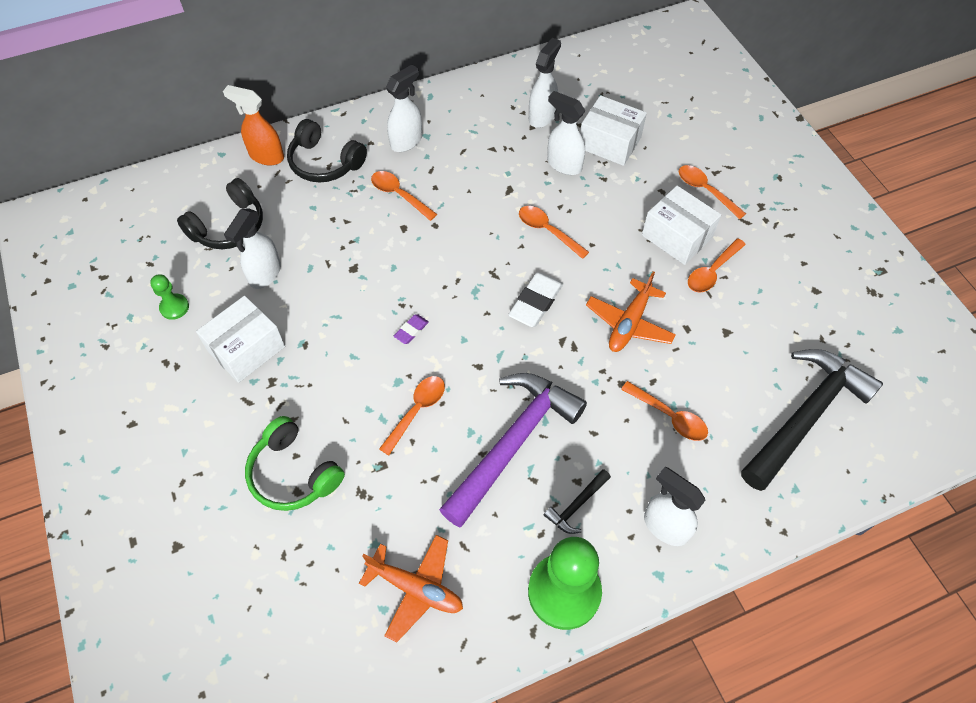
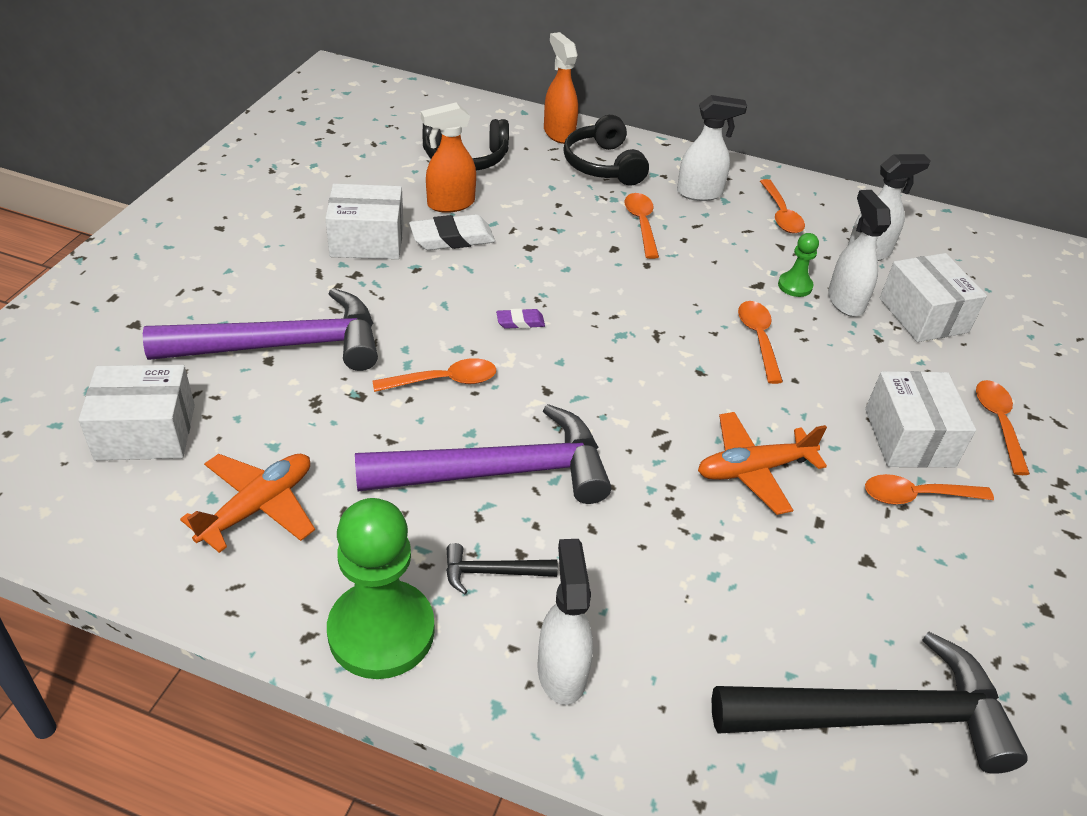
camera: 40 degrees right, 15 degrees down
green pawn [150,274,189,320] -> green pawn moved to [778,233,819,297]
white spray bottle [224,208,281,289] -> orange spray bottle [421,102,476,213]
green headphones [245,416,345,511] -> purple hammer [143,288,378,371]
orange plane [359,535,463,643] -> orange plane turned 120 degrees counterclockwise [180,454,315,553]
white eraser [508,272,563,327] -> white eraser moved to [409,214,495,250]
orange spoon [621,381,708,441] -> orange spoon moved to [760,179,805,233]
none -> white box [78,365,195,460]

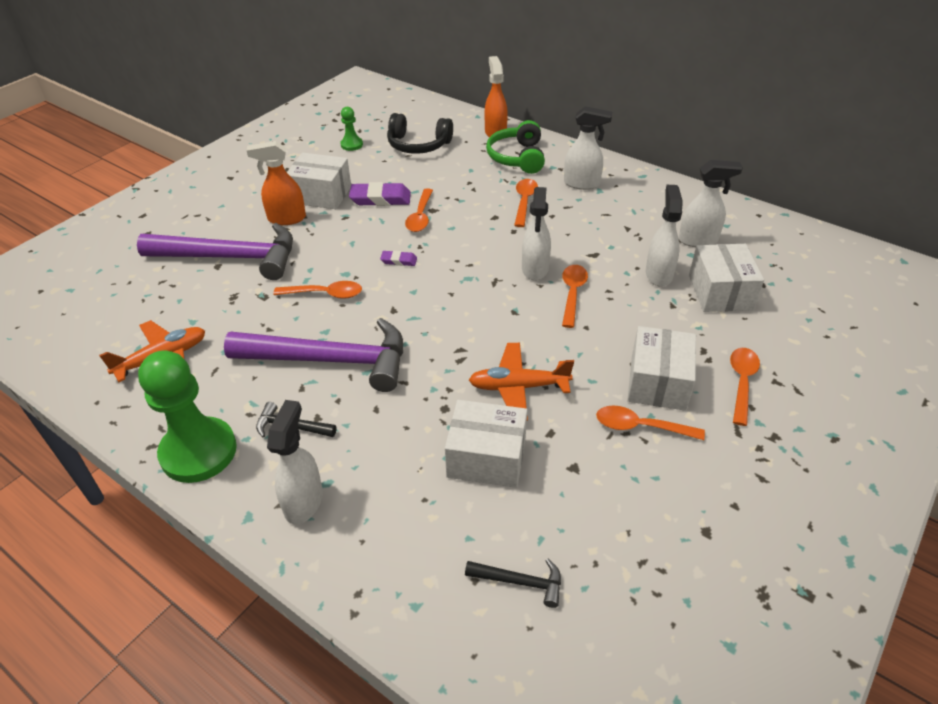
camera: 20 degrees right, 0 degrees up
white box [78,365,195,460] -> white box moved to [445,400,527,488]
white eraser [409,214,495,250] -> purple eraser [349,182,411,206]
orange spray bottle [421,102,476,213] -> orange spray bottle moved to [247,141,306,225]
black headphones [563,115,649,185] -> green headphones [486,120,545,174]
black hammer [712,631,1028,774] -> black hammer [465,559,561,608], size x0.42
orange spoon [760,179,805,233] -> orange spoon moved to [405,189,433,232]
green pawn [778,233,819,297] -> green pawn moved to [340,107,363,151]
none -> white spray bottle [522,187,551,281]

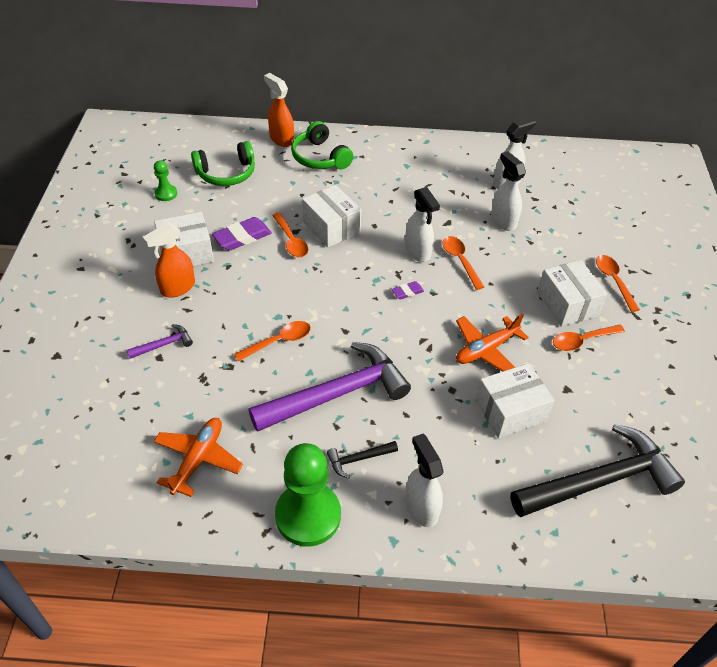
camera: 35 degrees left, 5 degrees up
purple hammer [137,223,293,280] -> purple hammer [127,324,193,359], size x0.42
purple eraser [380,251,417,266] -> purple eraser moved to [392,281,424,300]
black headphones [387,113,453,154] -> green headphones [191,141,255,186]
black hammer [465,559,561,608] -> black hammer [510,424,685,517], size x2.39
orange spoon [514,179,538,227] -> none
white spray bottle [564,106,612,190] -> none
white box [689,244,764,312] -> white box moved to [302,185,361,248]

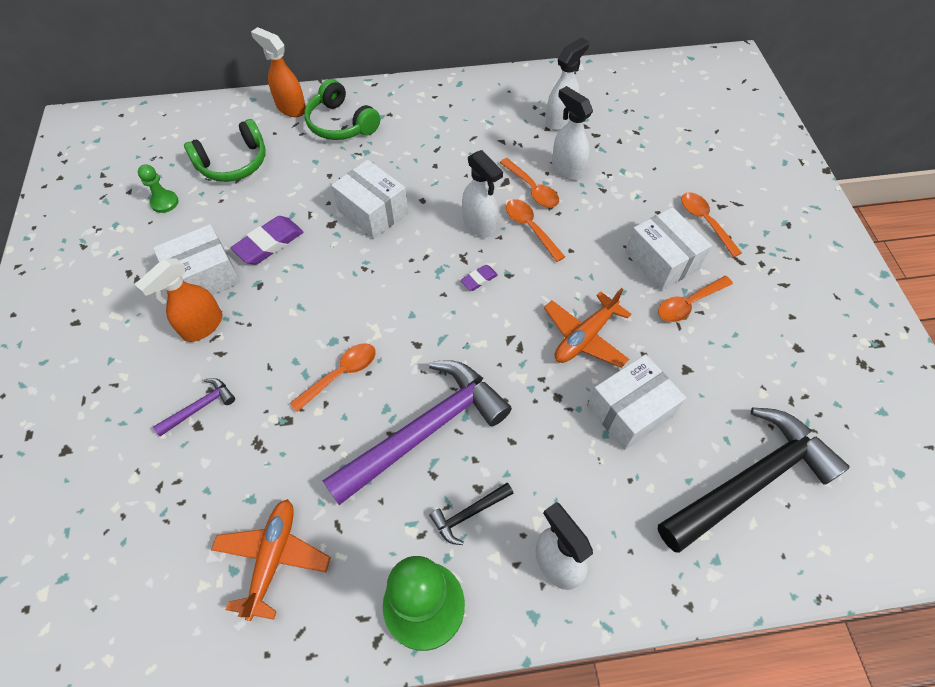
camera: 10 degrees left, 10 degrees up
orange spoon [272,213,308,257] -> orange spoon moved to [500,158,559,208]

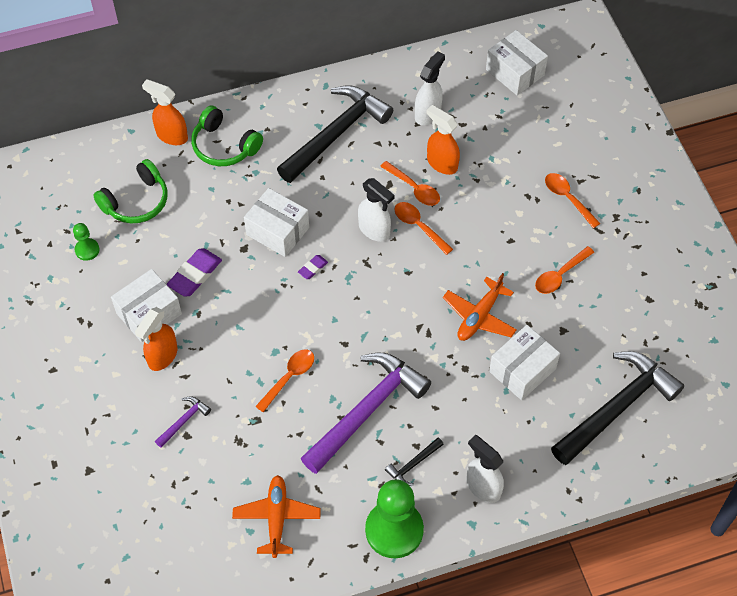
camera: 10 degrees left, 0 degrees up
purple eraser [460,265,498,291] -> purple eraser moved to [298,255,328,279]
white spray bottle [552,86,593,180] -> orange spray bottle [426,105,460,175]
white box [625,207,712,291] -> white box moved to [486,30,548,95]
none -> black hammer [277,85,393,183]

